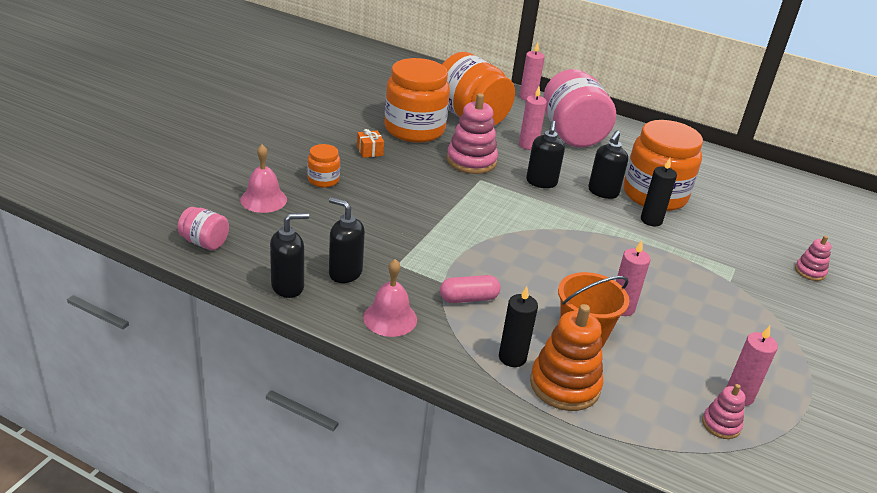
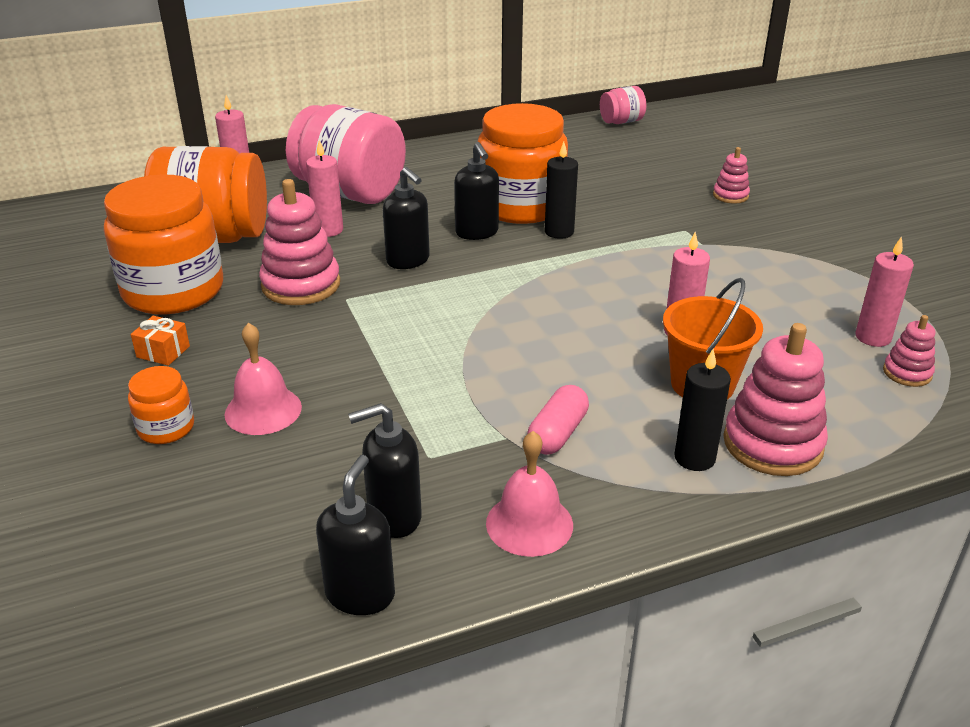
camera: 45 degrees left, 0 degrees up
pink jar [178,207,229,250] -> pink jar moved to [600,86,646,124]
pink bell [240,144,287,213] -> pink bell moved to [224,323,302,435]
orange stacking toy [530,304,603,411] -> pink stacking toy [723,323,828,476]

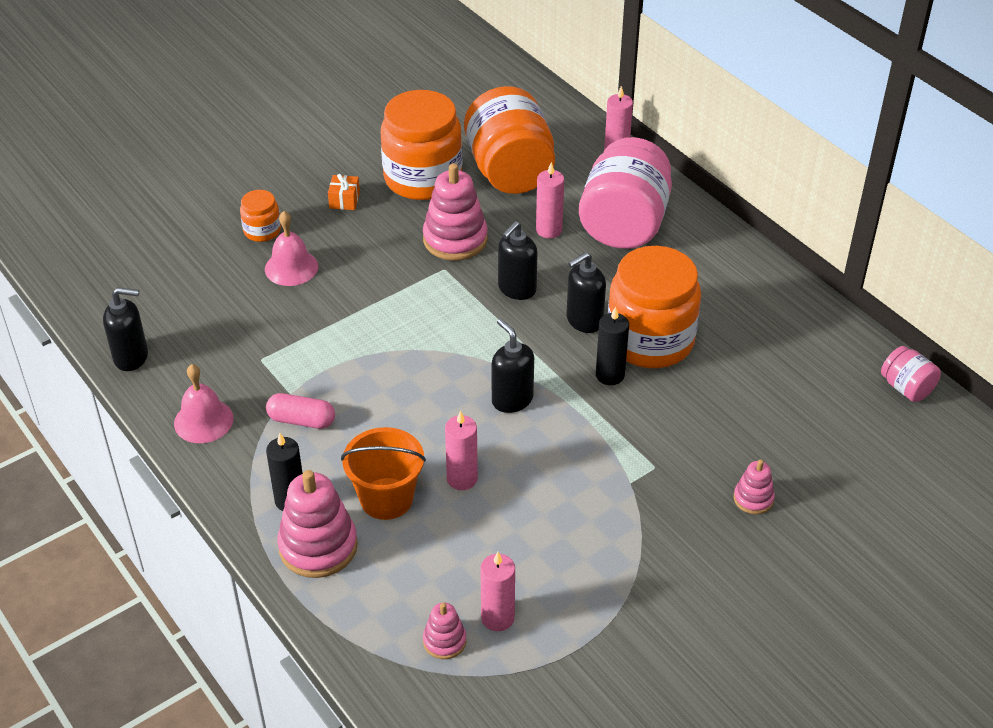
camera: 75 degrees right, 10 degrees up
black soap dispenser [348,403,422,538] -> black soap dispenser moved to [492,319,534,413]

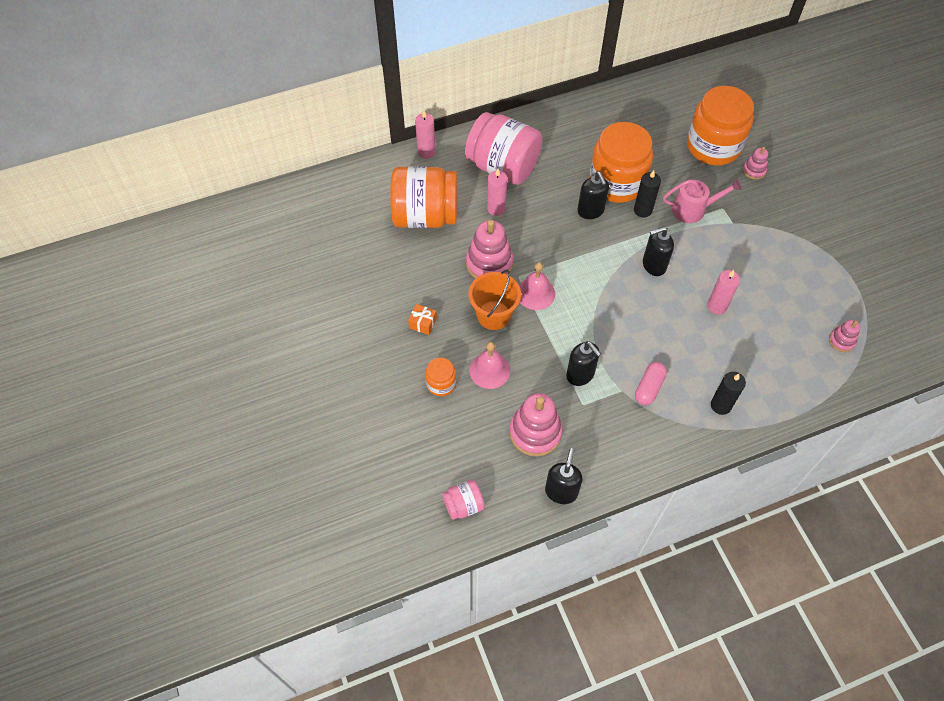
camera: 75 degrees left, 15 degrees up
pink bell [174,364,234,443] -> pink bell moved to [519,262,555,310]
pink stacking toy [277,470,358,578] -> pink stacking toy moved to [509,393,563,457]
orange bucket [341,427,426,520] -> orange bucket moved to [469,270,521,330]
orange jar [381,90,462,200] -> orange jar moved to [687,86,754,166]
pink candle [480,552,515,631] -> none
black soap dispenser [498,221,538,300] -> black soap dispenser moved to [566,341,601,386]
pink jar [881,346,941,402] -> pink jar moved to [442,480,485,520]
none -> pink watering can [663,179,742,223]

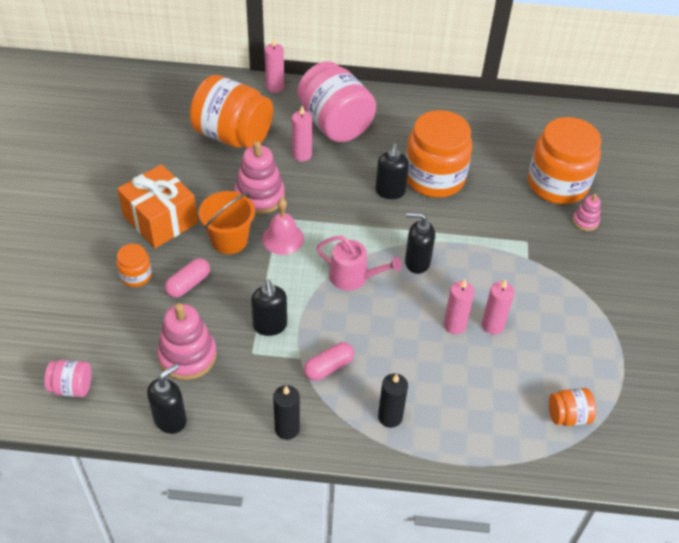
camera: 25 degrees right, 10 degrees down
orange gift [408,304,437,335] -> orange gift [117,164,198,248], size x2.44
pink bell [469,342,510,389] -> pink capsule [165,258,210,298]
black candle [634,170,661,218] -> black candle moved to [273,385,300,440]
pink watering can [663,179,742,223] -> pink watering can moved to [316,236,402,291]
pink stacking toy [829,320,860,352] -> orange jar [549,388,596,426]
none -> pink candle [482,279,515,334]

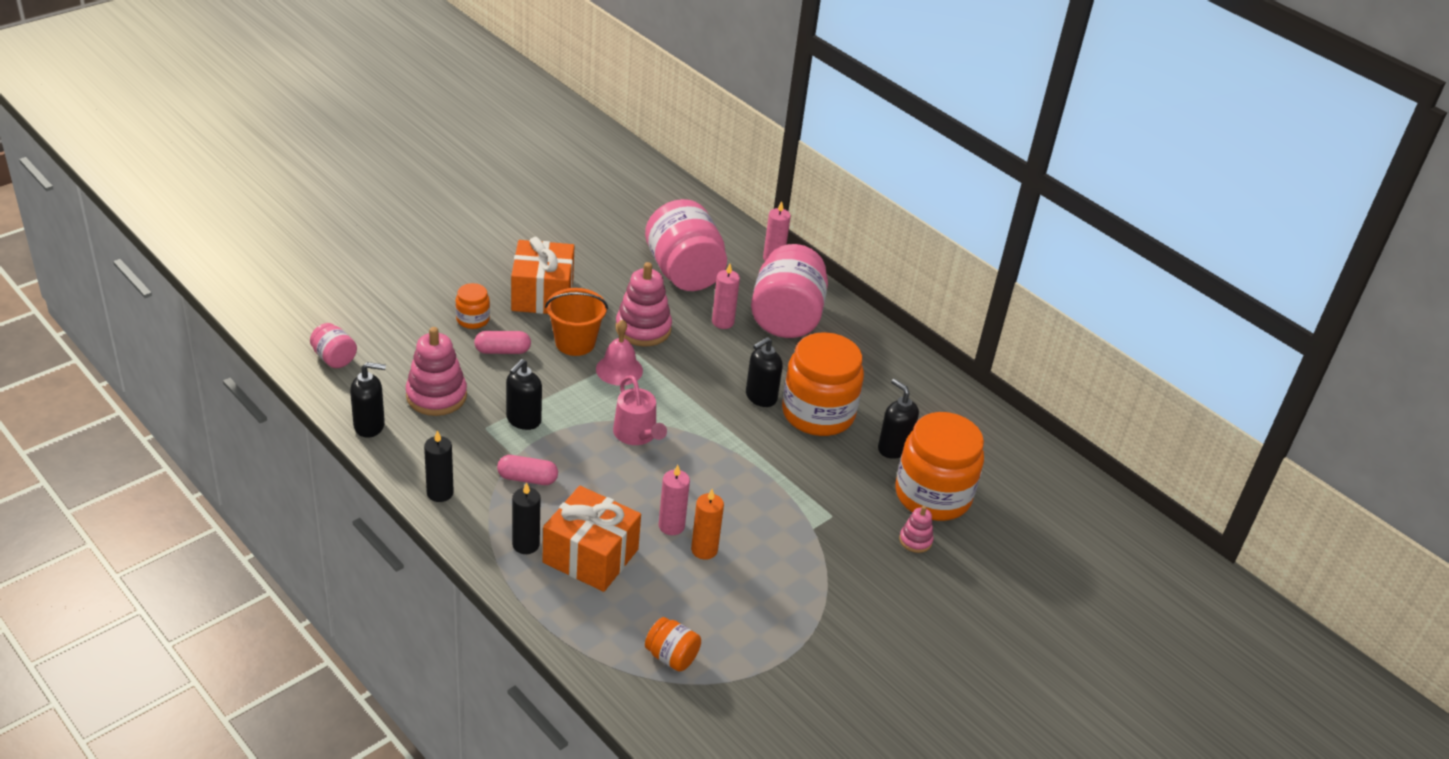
camera: 40 degrees right, 10 degrees down
orange jar [190,75,273,148] -> pink jar [645,199,727,291]
black soap dispenser [405,213,435,274] -> black soap dispenser moved to [878,379,919,459]
pink candle [482,279,515,334] -> orange candle [691,489,724,560]
none -> orange gift [542,486,641,592]

